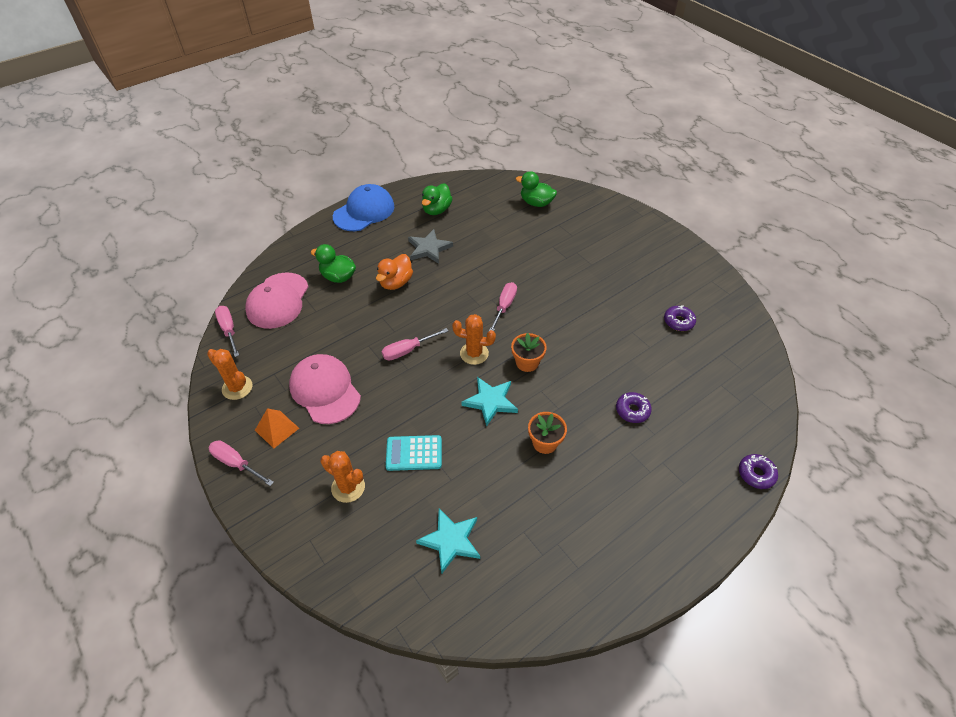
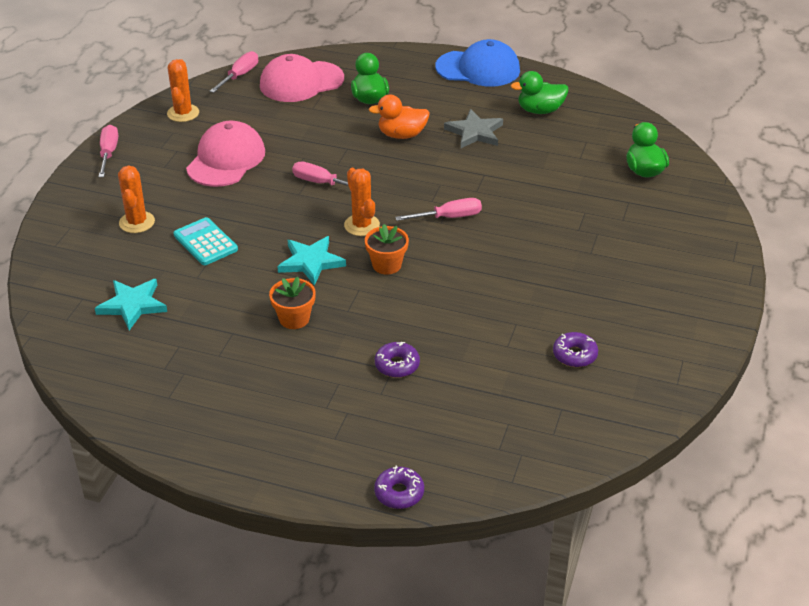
camera: 55 degrees right, 10 degrees down
orange pyramid [255,408,299,449] -> none

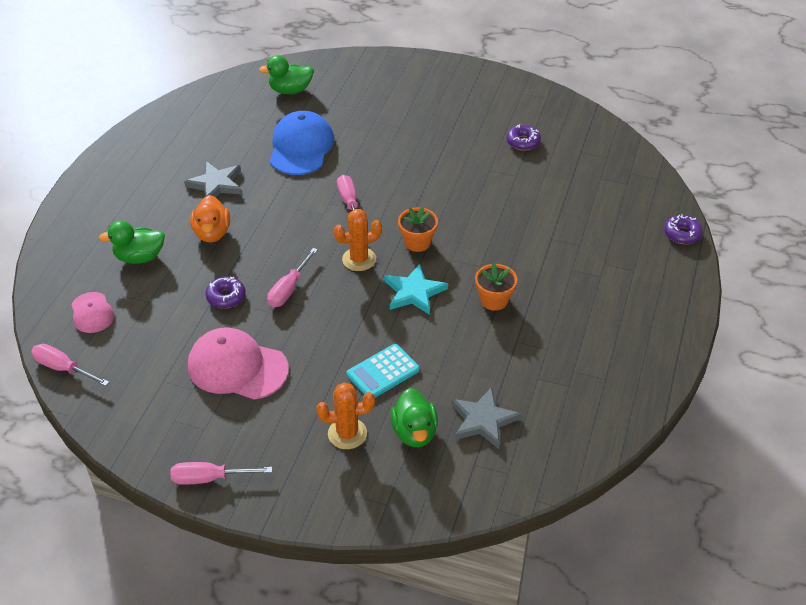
camera: 90 degrees left, 5 degrees up
turquoise star [95,279,167,330] -> grey star [451,387,521,449]
orange cactus [167,59,199,122] -> none
pink cap [260,54,344,102] -> pink cap [71,292,114,333], size x0.56
purple donut [375,342,420,378] -> purple donut moved to [205,276,246,308]
blue cap [435,39,520,87] -> blue cap moved to [269,111,334,175]
green duck [510,71,568,114] -> green duck moved to [391,388,438,447]

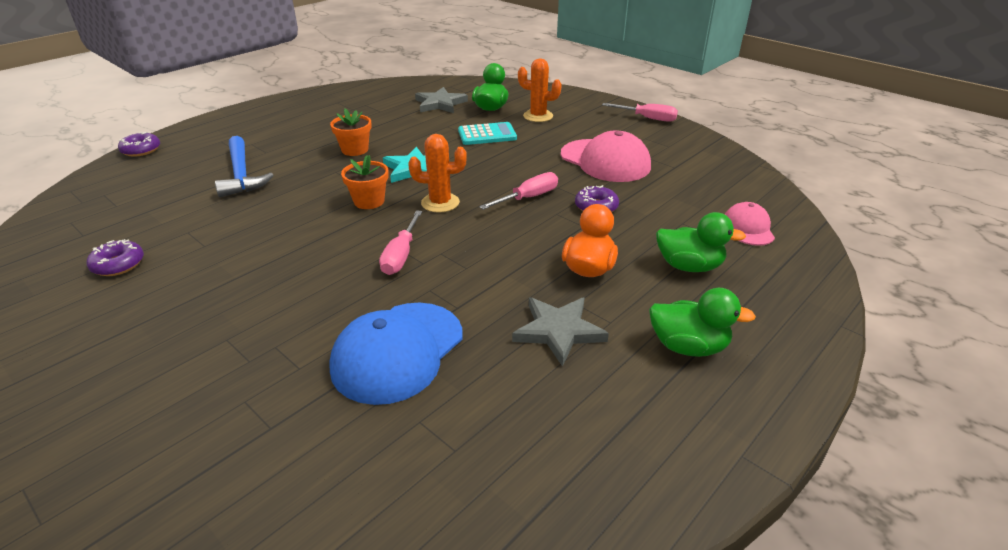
camera: 155 degrees left, 10 degrees down
pink screwdriver [31,344,109,386] -> none
green duck [259,55,314,94] -> green duck moved to [649,288,756,357]
none -> blue hammer [215,136,273,197]

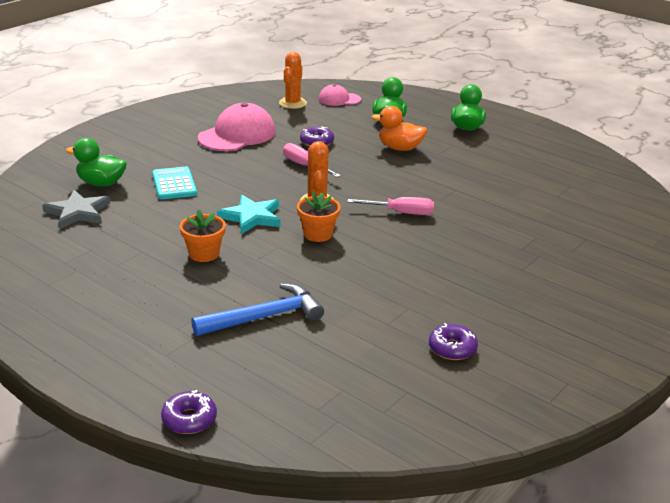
camera: 95 degrees left, 5 degrees down
blue cap [329,303,463,405] -> none
grey star [512,298,609,367] -> none
orange cactus [518,58,562,122] -> orange cactus moved to [279,52,307,109]
pink screwdriver [602,103,678,122] -> none

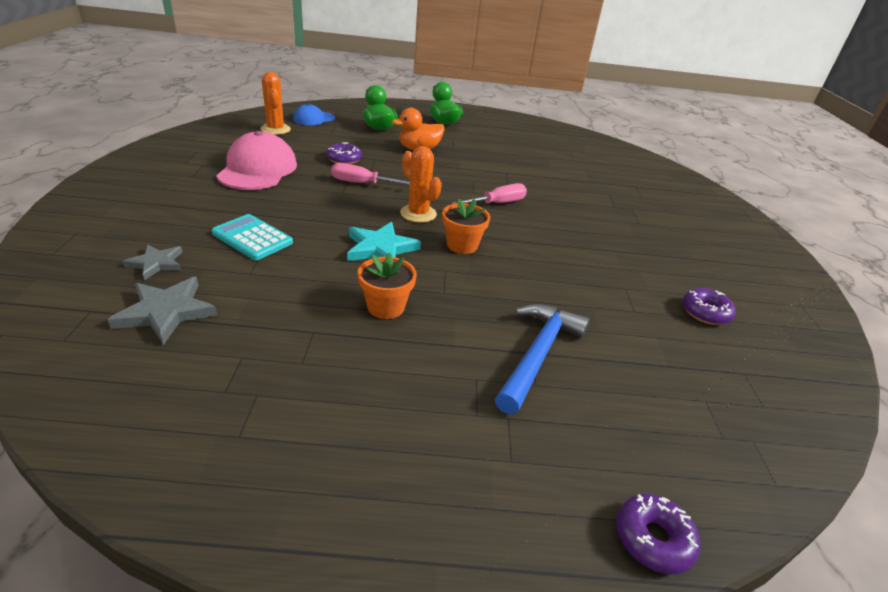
camera: 40 degrees left, 5 degrees up
green duck [66,138,127,186] -> grey star [123,245,183,280]
pink cap [318,84,361,106] -> blue cap [293,104,335,125]

